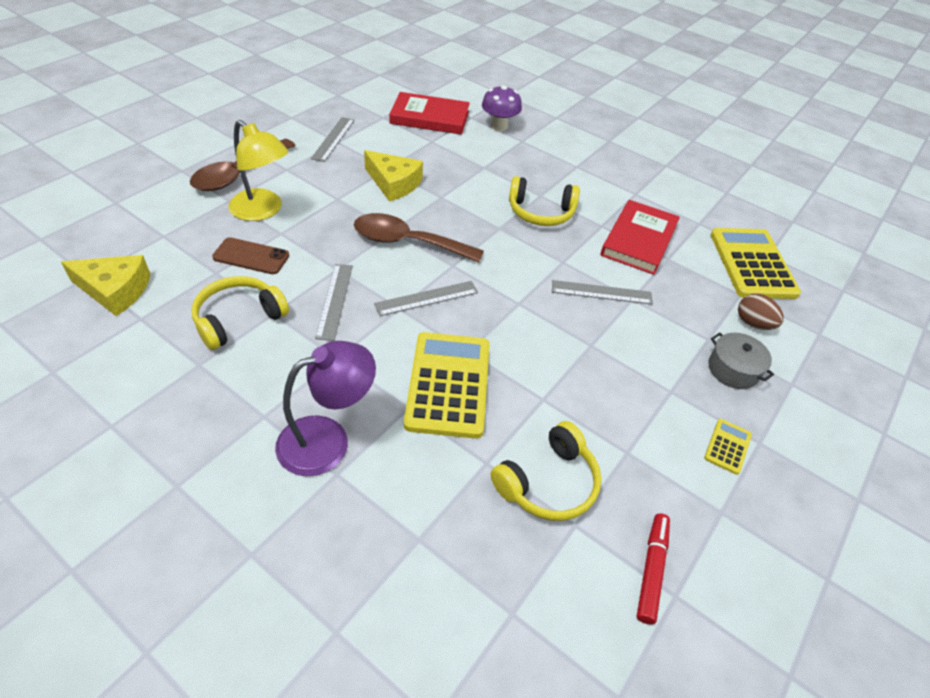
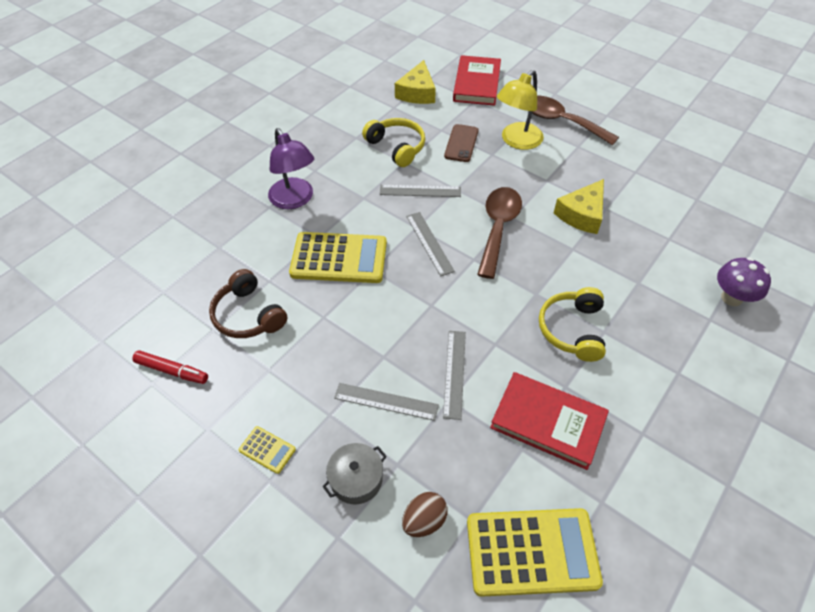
camera: 95 degrees right, 5 degrees up
grey ruler [311,117,355,162] -> grey ruler moved to [334,383,439,421]
red book [389,92,470,135] -> red book moved to [453,55,501,106]
yellow headphones [491,421,602,521] -> brown headphones [209,269,287,338]

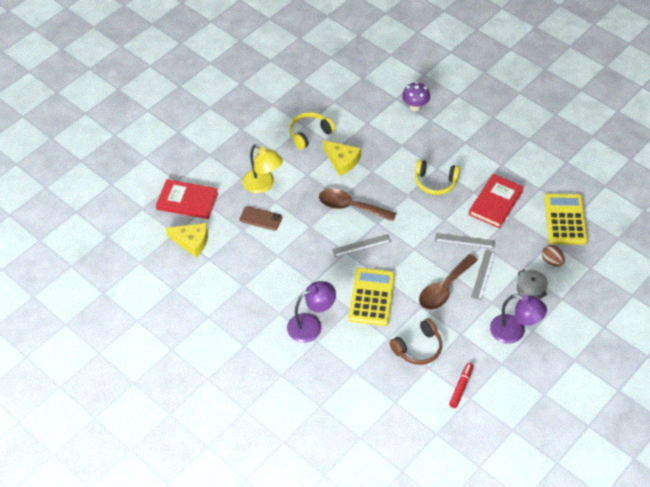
camera: 85 degrees left, 0 degrees up
yellow calculator [239,426,296,474] -> purple lamp [490,294,547,344]
yellow headphones [362,118,425,167] -> yellow headphones moved to [289,112,335,150]
grey ruler [380,185,461,197] -> none
brown spoon [532,95,619,145] -> brown spoon moved to [419,254,478,310]

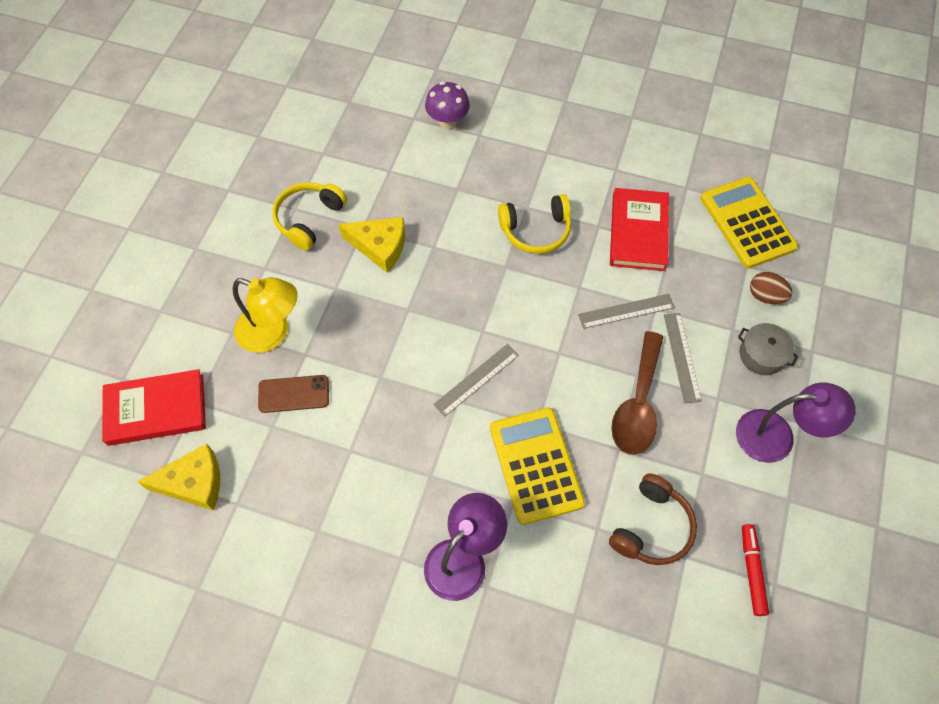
camera: 25 degrees left, 10 degrees up
brown spoon [319,188,396,222] -> none

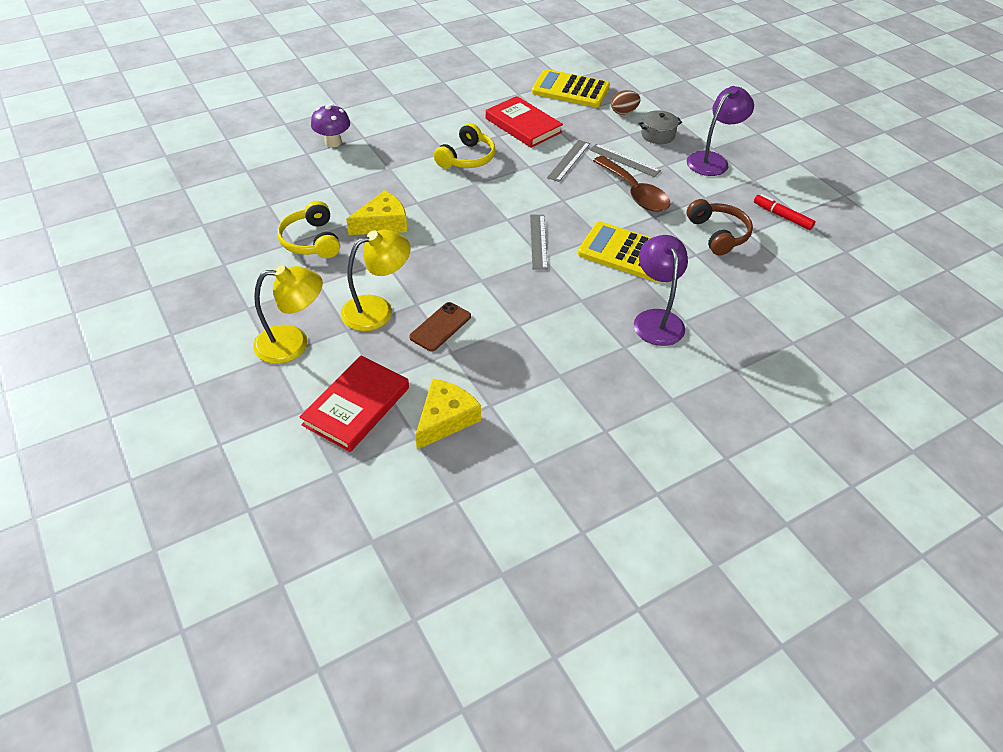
camera: 50 degrees left, 15 degrees down
none -> yellow lamp [253,265,323,364]

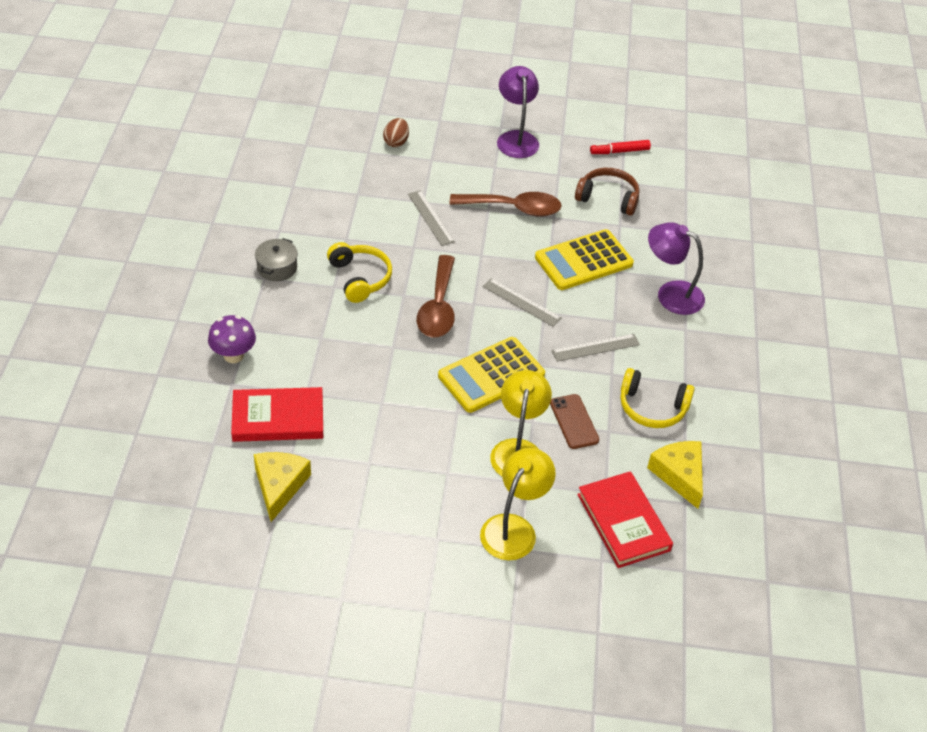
camera: 55 degrees left, 0 degrees up
yellow headphones [277,201,340,258] -> yellow headphones moved to [620,368,695,428]
yellow cheese [346,190,407,235] -> yellow cheese moved to [254,452,311,522]
red book [486,96,563,148] -> red book moved to [231,387,323,442]
yellow calculator [532,69,610,108] -> yellow calculator moved to [438,337,545,413]
grey ruler [589,144,661,177] -> grey ruler moved to [552,334,640,362]
grey pot [638,110,682,144] -> grey pot moved to [255,238,298,281]
none -> brown spoon [417,255,455,338]

